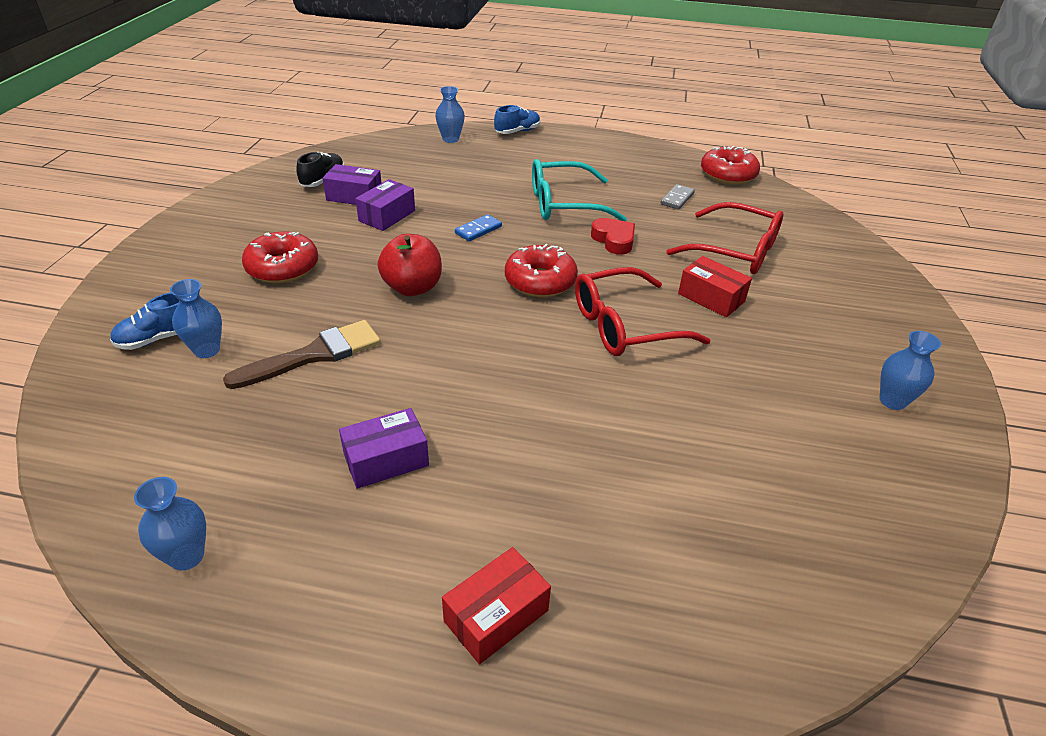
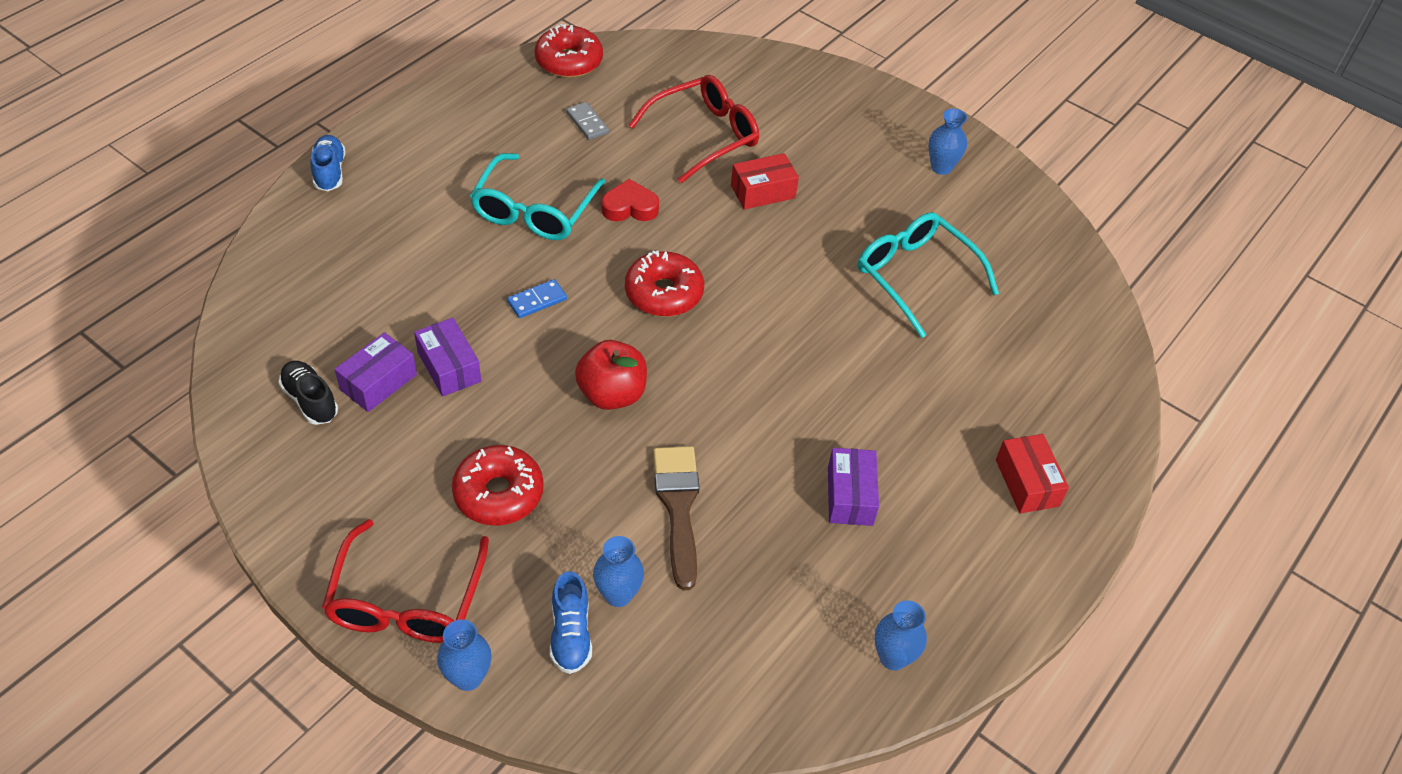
camera: 65 degrees left, 10 degrees up
blue vase [435,86,465,143] -> blue vase moved to [437,619,492,691]
blue domino [455,214,502,242] -> blue domino turned 75 degrees clockwise [507,279,567,318]
red glasses [575,267,711,356] -> red glasses moved to [322,519,489,643]
none -> turquoise glasses [858,212,999,338]

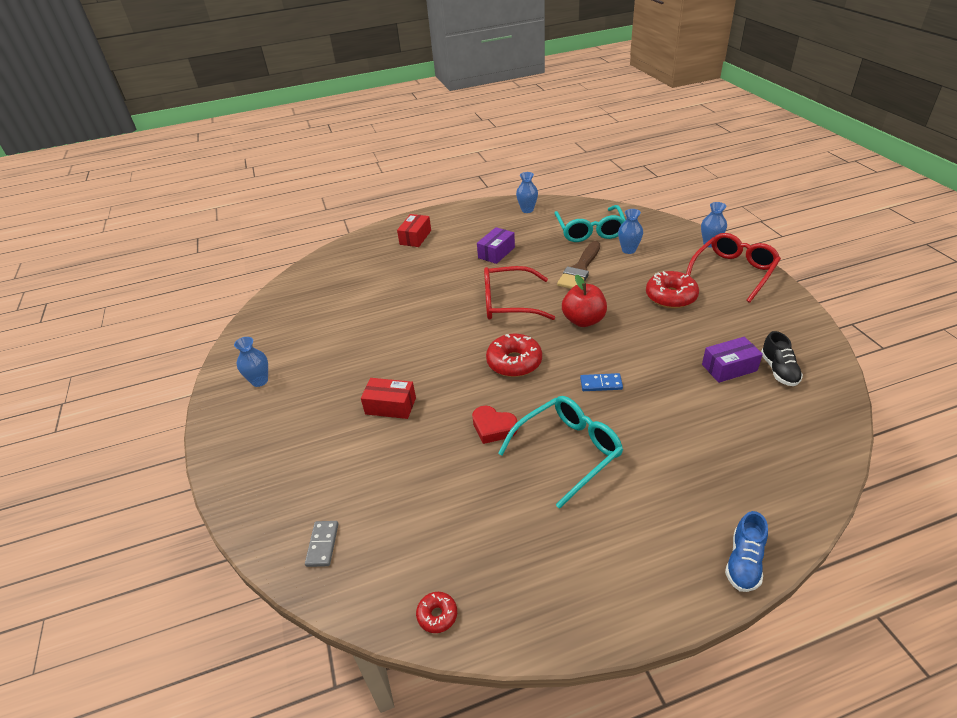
camera: 140 degrees left, 10 degrees down
purple box [414,318,481,397] -> none
red donut [535,24,603,78] -> red donut [416,592,457,633], size x0.51
blue shoe [550,571,592,674] -> none
grey domino [566,102,609,140] -> grey domino moved to [305,521,338,567]
red glasses [628,75,759,183] -> red glasses moved to [484,266,555,320]
turquoise glasses [858,212,999,338] -> turquoise glasses moved to [554,205,626,242]

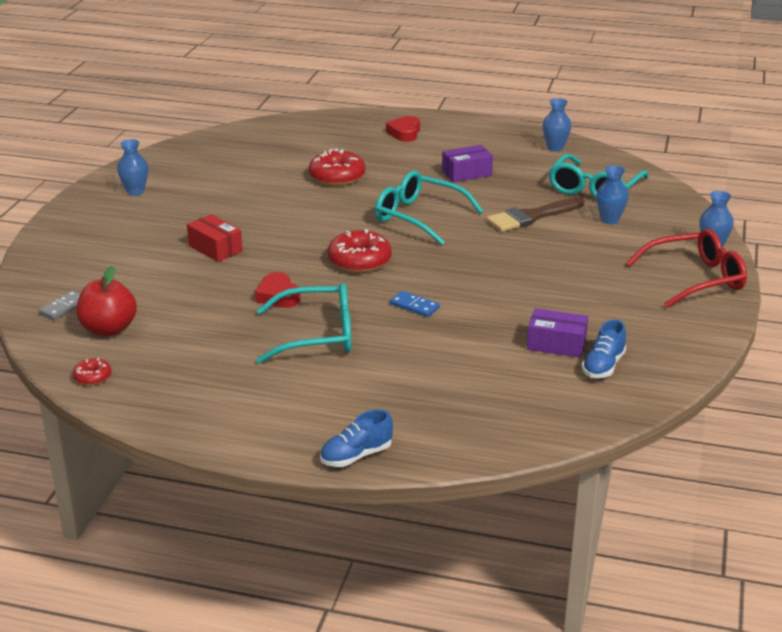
camera: 30 degrees right, 10 degrees down
red box [397,214,431,247] -> red heart [386,116,420,142]
red glasses [484,266,555,320] -> turquoise glasses [375,171,483,245]
red apple [562,274,607,327] -> red apple moved to [76,266,137,336]
red donut [646,271,699,308] -> red donut moved to [309,149,365,186]
black shoe [761,331,803,386] -> blue shoe [582,320,626,378]

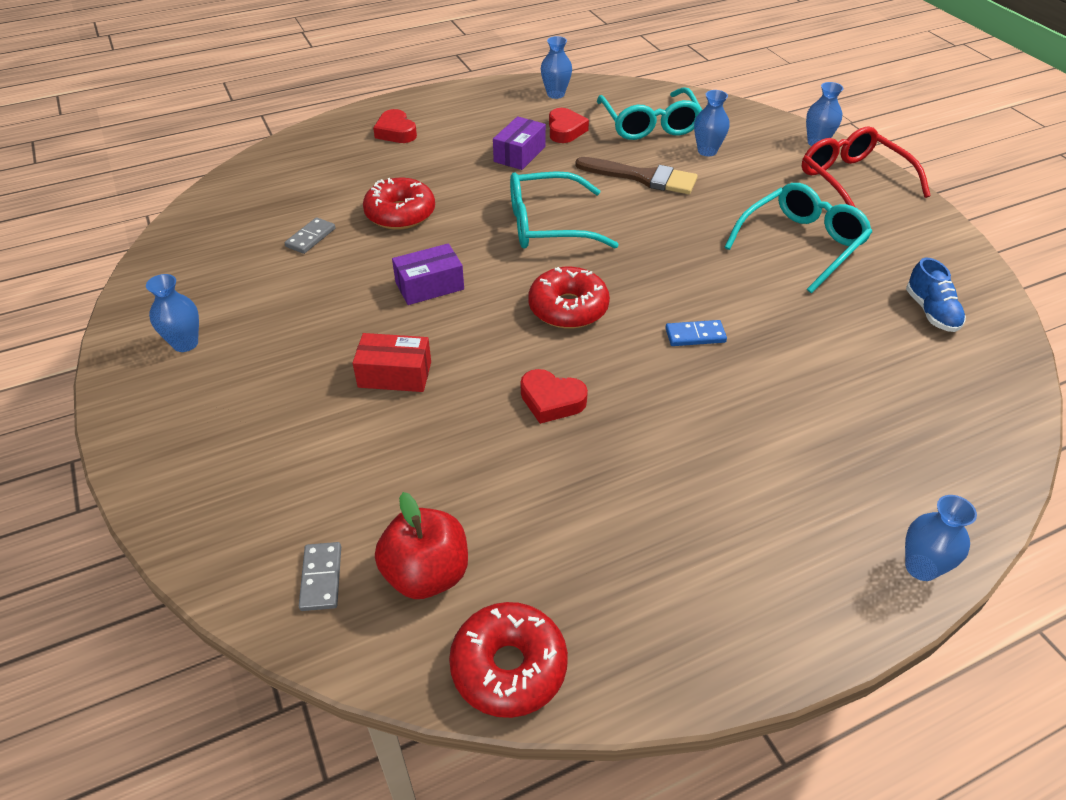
camera: 40 degrees left, 15 degrees up
red donut [73,358,112,385] -> red donut [449,602,568,718], size x1.95
turquoise glasses [256,283,351,364] -> turquoise glasses moved to [724,183,872,293]
blue shoe [320,409,393,467] -> blue vase [905,495,977,581]
brown brush [486,197,585,232] -> brown brush turned 90 degrees counterclockwise [575,157,698,194]
purple box [527,308,588,358] -> purple box moved to [392,243,464,305]
red glasses [626,229,747,308] -> red glasses turned 60 degrees counterclockwise [801,126,931,207]
none -> grey domino [285,217,335,254]
none -> red heart [549,108,589,143]

